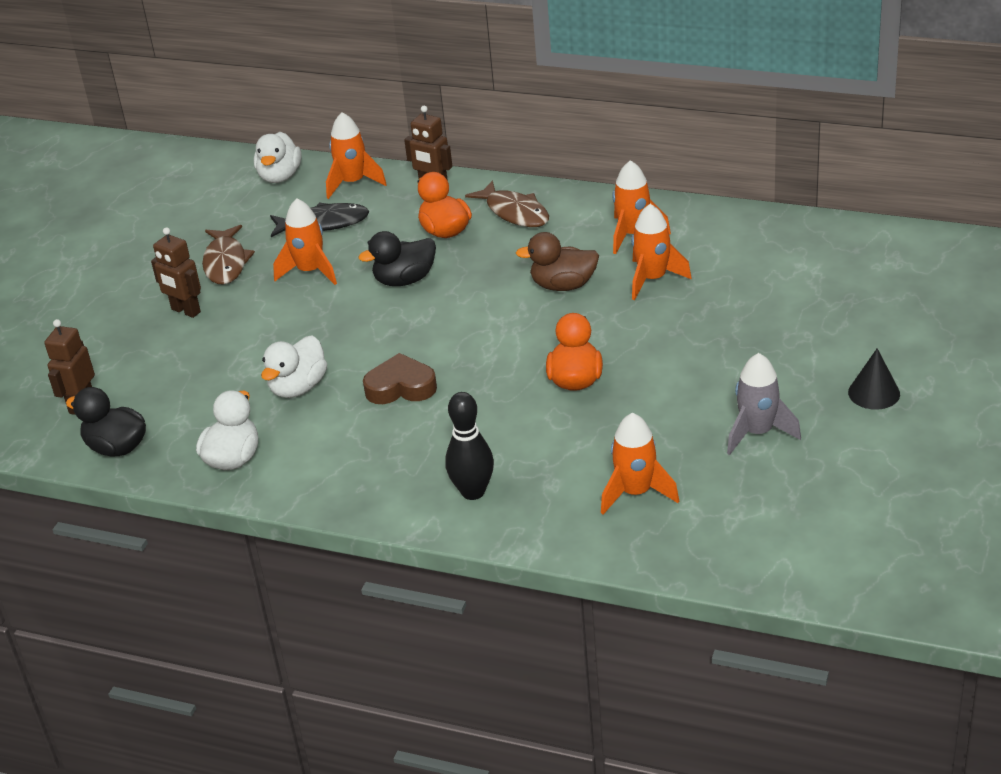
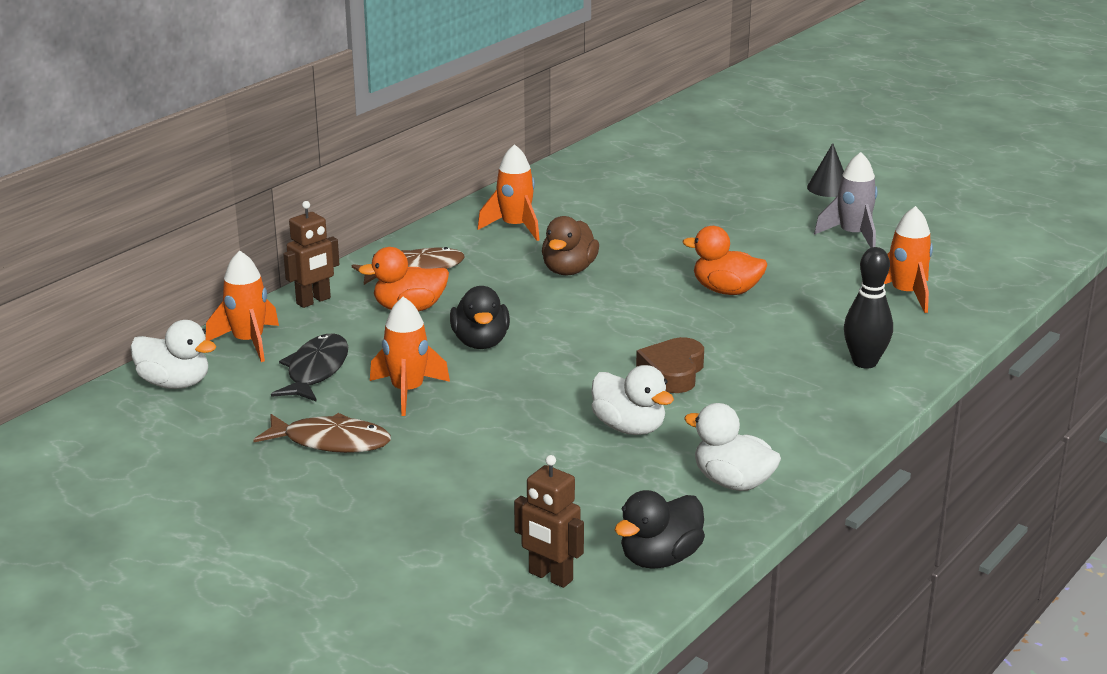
camera: 75 degrees left, 10 degrees down
brown robot [151,227,201,318] -> none
orange rocket [631,204,692,300] -> none

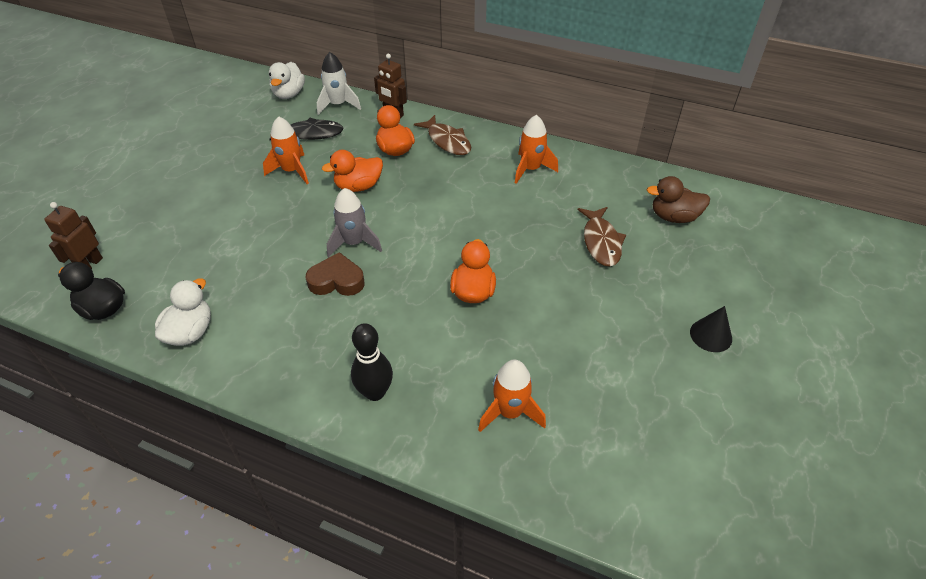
camera: 75 degrees right, 20 degrees up
orange rocket [206,251,279,362] -> white rocket [317,52,361,115]
brown fish [253,413,391,453] -> brown fish moved to [578,207,626,267]
black duck [450,286,510,349] -> orange duck [322,150,383,192]
brown duck [542,216,599,275] -> brown duck moved to [647,176,710,223]
white duck [591,365,674,435] -> none
grey rocket [814,152,878,248] -> grey rocket moved to [327,188,382,258]

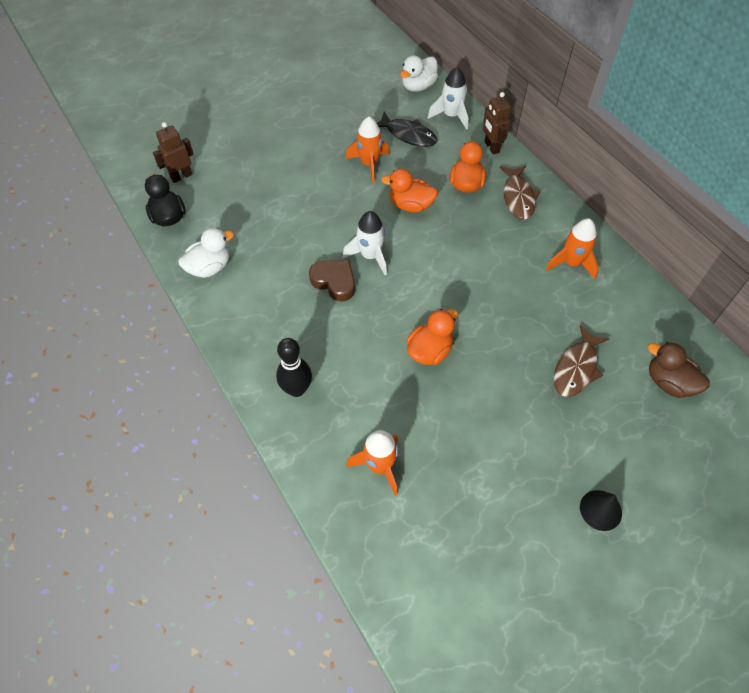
camera: 35 degrees right, 10 degrees up
grey rocket [327,188,382,258] -> white rocket [343,211,387,275]

